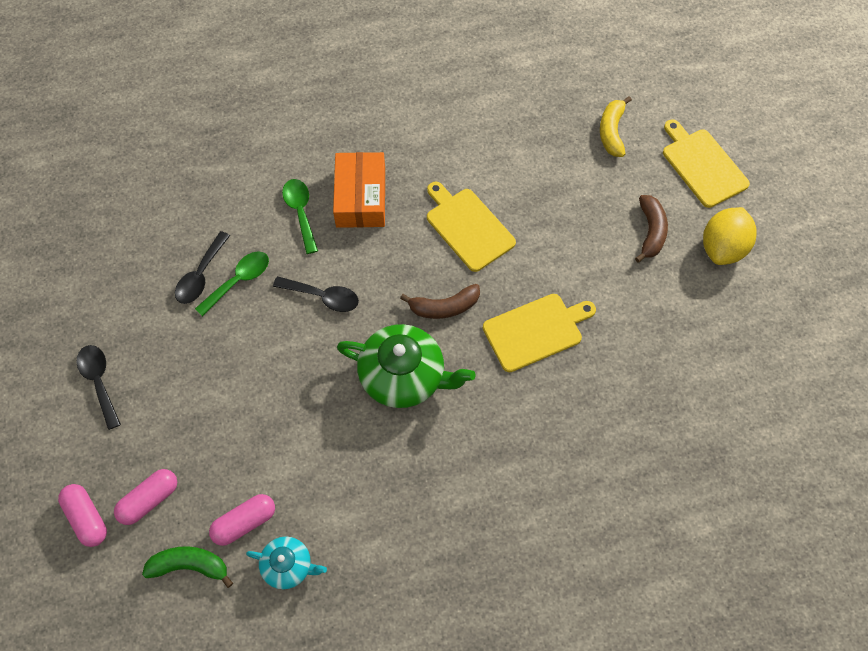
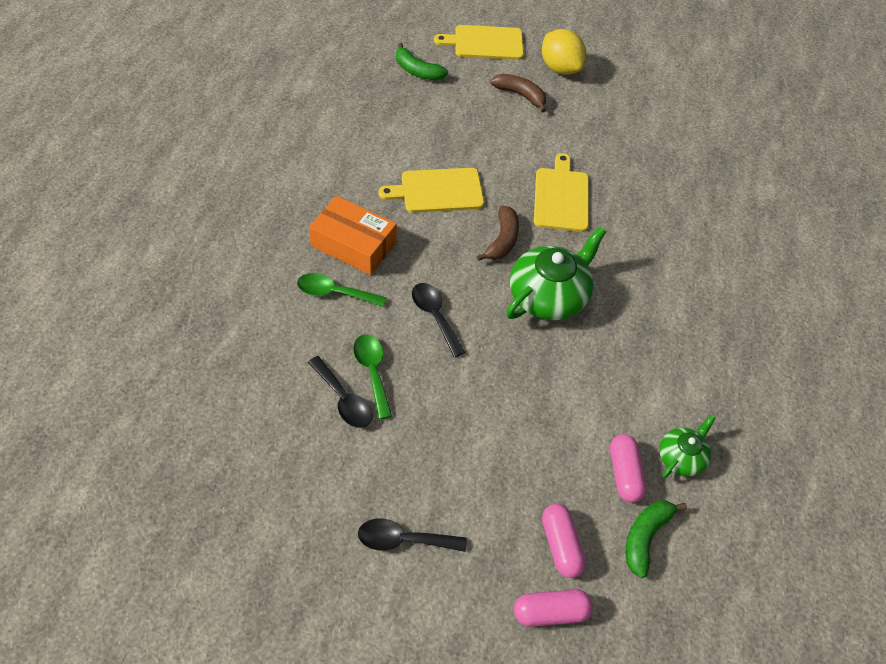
camera: 65 degrees left, 10 degrees down
turquoise teapot [246,537,327,589] -> green teapot [659,415,716,478]
black spoon [273,276,359,312] -> black spoon turned 75 degrees counterclockwise [412,283,465,357]
yellow banana [600,96,632,157] -> green banana [396,43,448,81]

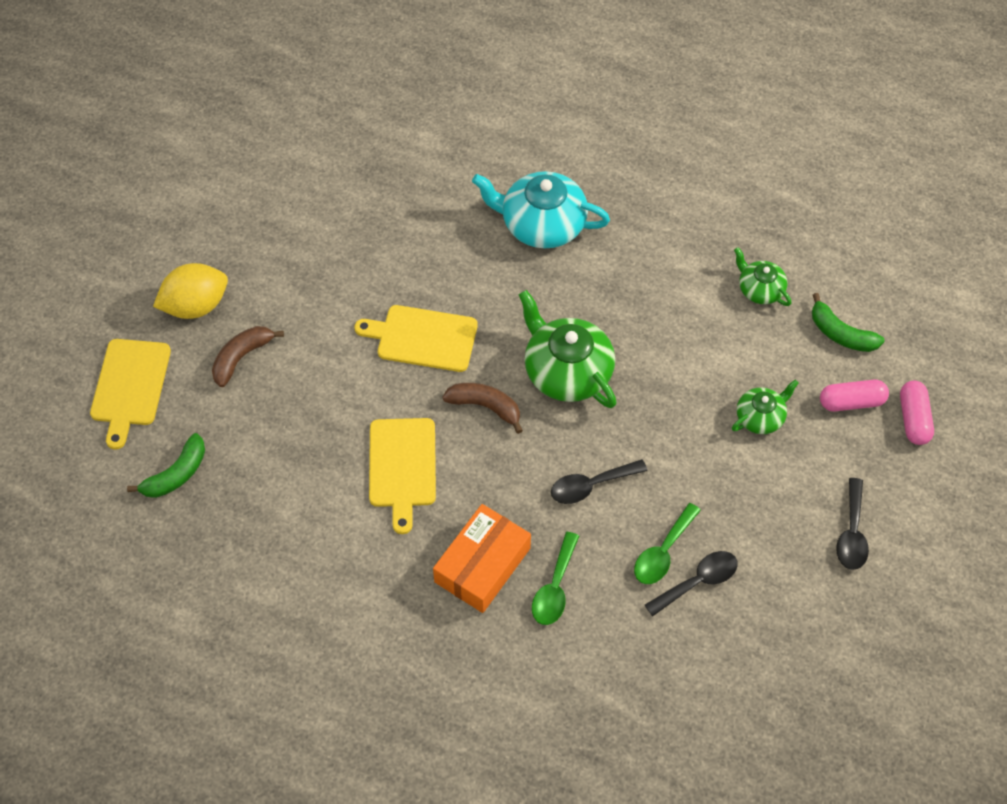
camera: 80 degrees left, 5 degrees up
green spoon [353,334,392,419] -> green spoon turned 45 degrees counterclockwise [634,503,701,584]
pink capsule [610,434,647,503] -> none
none -> turquoise teapot [472,171,610,248]
none -> green teapot [732,379,799,434]

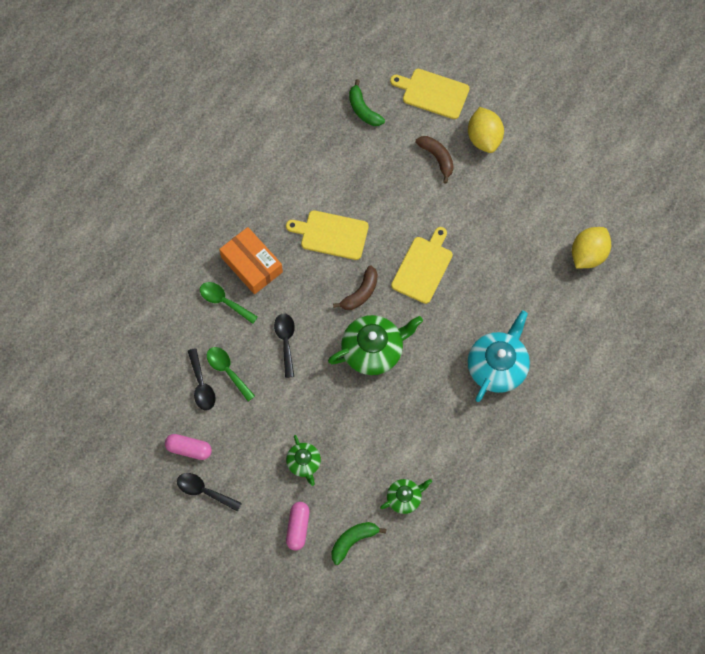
camera: 105 degrees right, 10 degrees up
pink capsule [900,381,934,445] -> pink capsule moved to [165,434,212,460]
none -> yellow lemon [572,227,611,269]

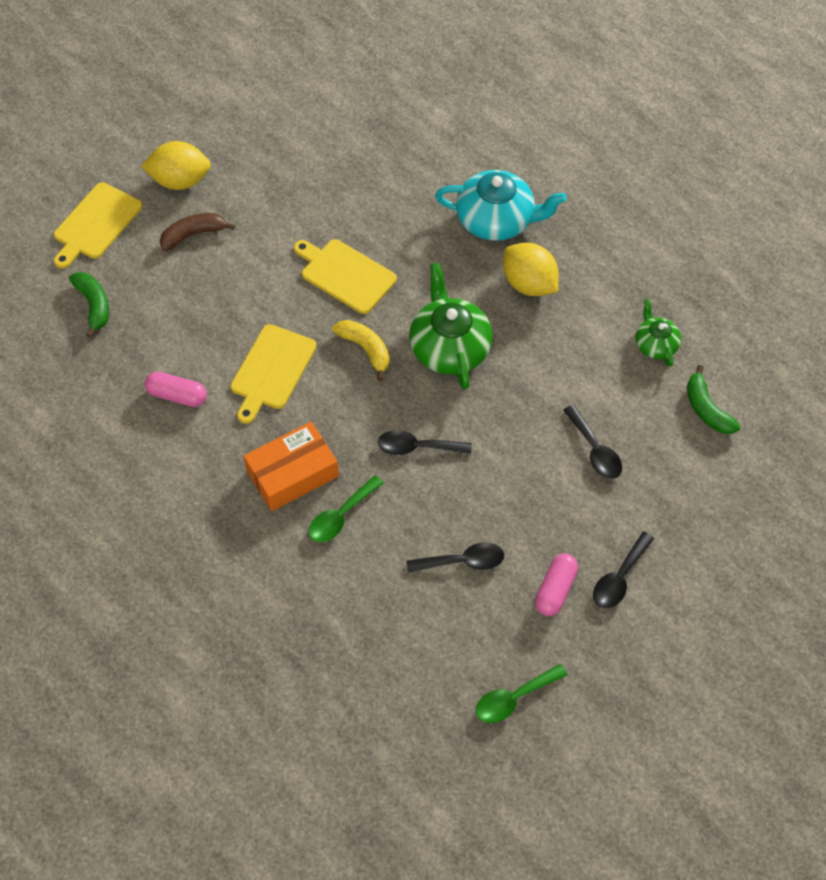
camera: 80 degrees left, 10 degrees down
green spoon [207,347,255,401] -> green spoon moved to [476,664,568,723]
green teapot [286,435,321,486] -> black spoon [563,405,622,479]
pink capsule [286,502,310,550] -> pink capsule moved to [145,372,207,407]
brown banana [333,265,378,310] -> yellow banana [332,320,390,381]
green banana [349,79,385,126] -> green banana turned 90 degrees counterclockwise [69,272,109,338]
turquoise teapot [468,310,530,402] -> turquoise teapot turned 150 degrees clockwise [435,170,567,241]
yellow lemon [572,227,611,269] -> yellow lemon moved to [503,243,559,296]

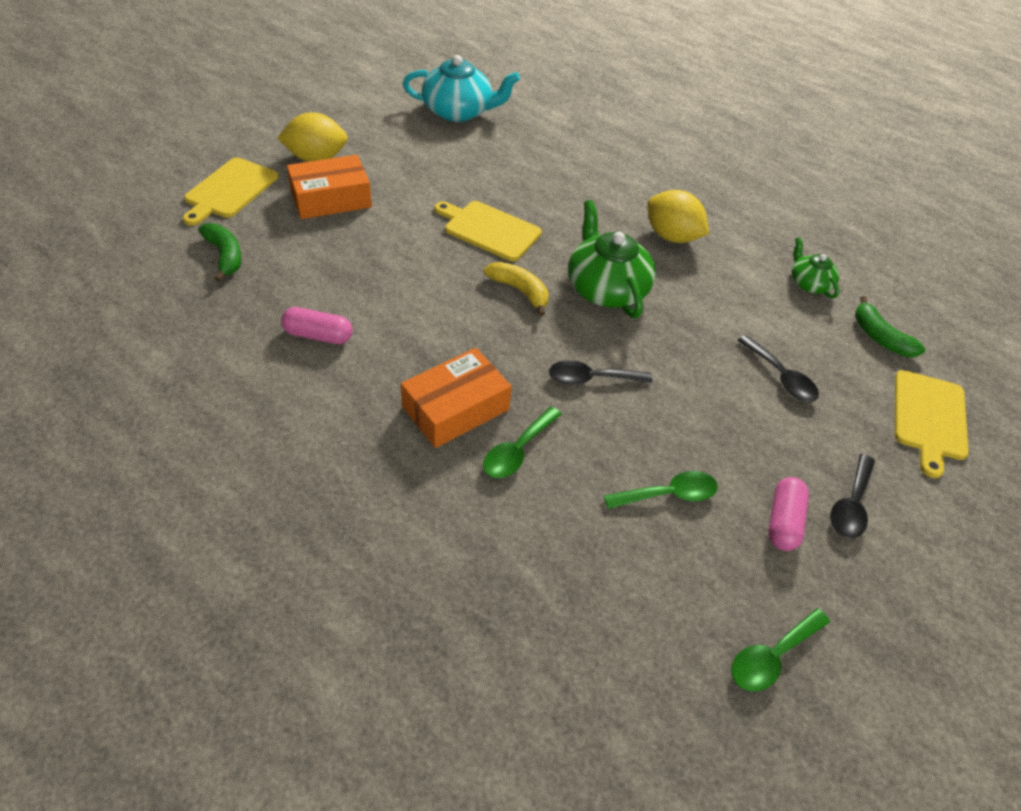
camera: 10 degrees left, 10 degrees down
brown banana [160,213,235,251] -> orange box [287,155,372,219]
yellow cutting board [230,324,317,424] -> yellow cutting board moved to [895,370,969,478]
black spoon [406,543,504,573] -> green spoon [603,471,718,509]
turquoise teapot [435,170,567,241] -> turquoise teapot moved to [403,55,520,122]

